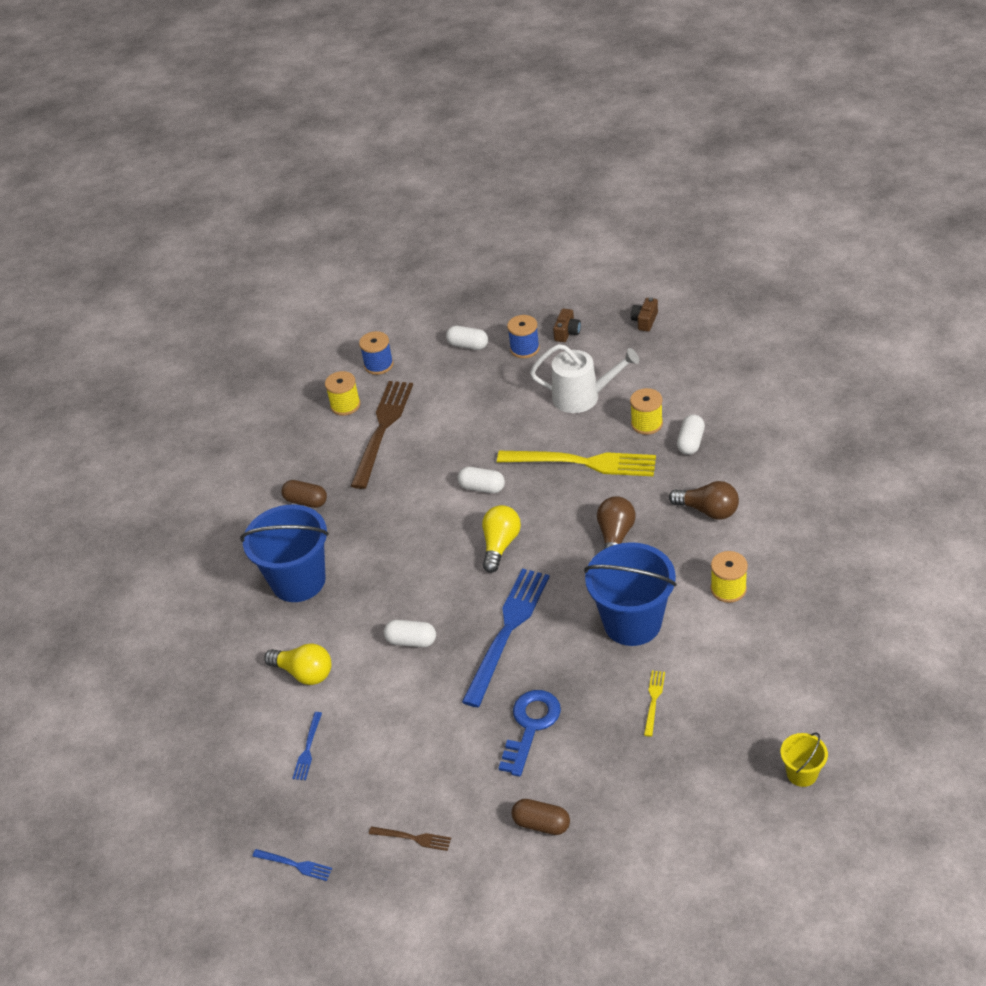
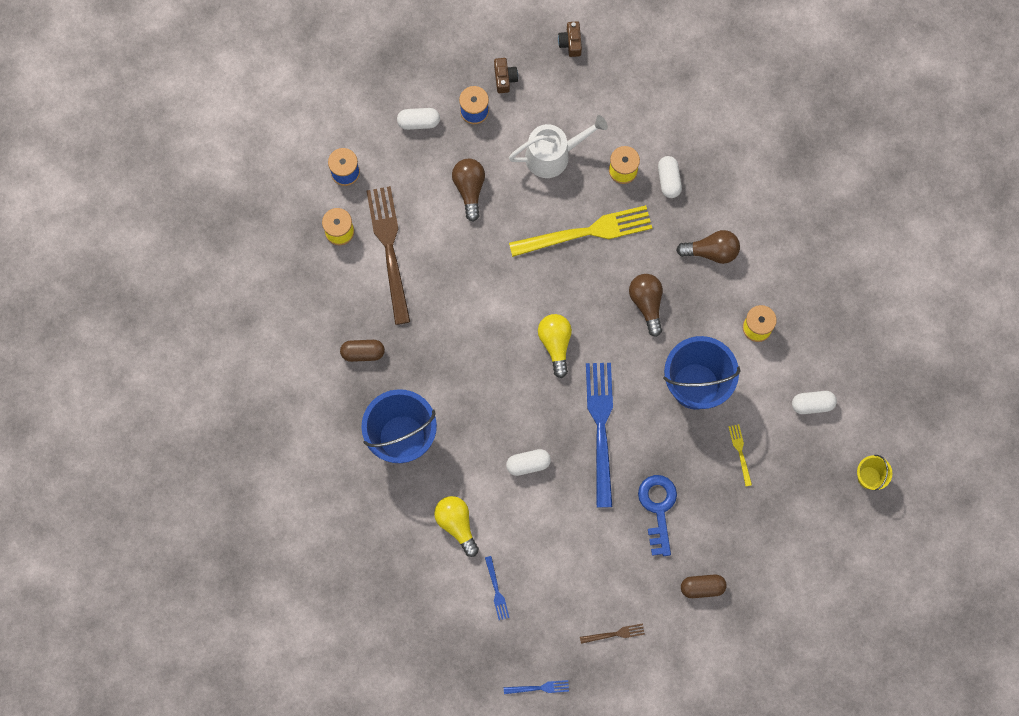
camera: 30 degrees left, 30 degrees up
yellow light bulb [264,643,332,685] -> yellow light bulb turned 120 degrees counterclockwise [434,496,479,557]
white capsule [458,467,505,493] -> white capsule moved to [792,391,837,414]
none -> brown light bulb [452,159,485,222]

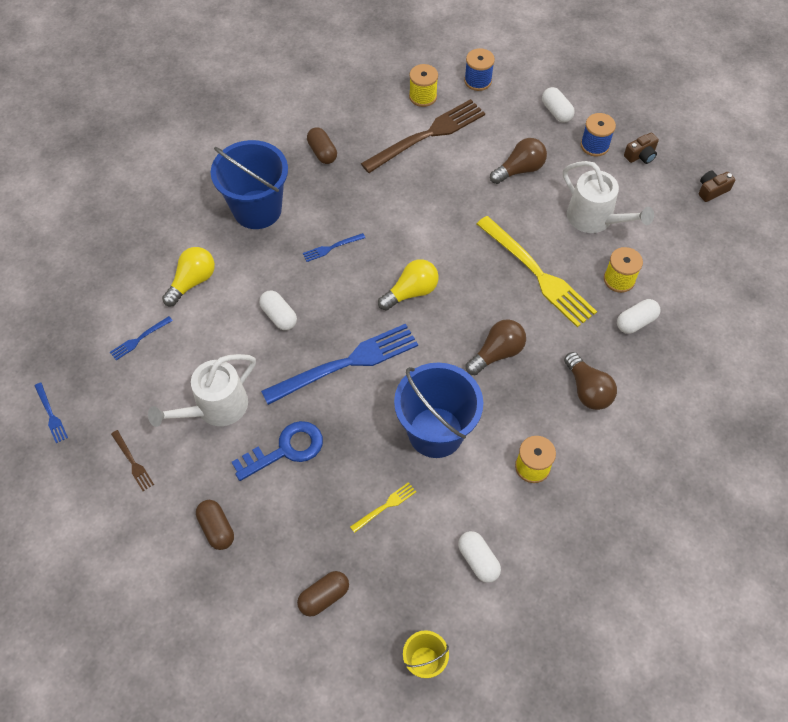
camera: 65 degrees right, 15 degrees down
none -> white watering can [148,354,256,427]
none -> brown capsule [297,571,349,617]
none -> blue fork [303,233,365,262]

